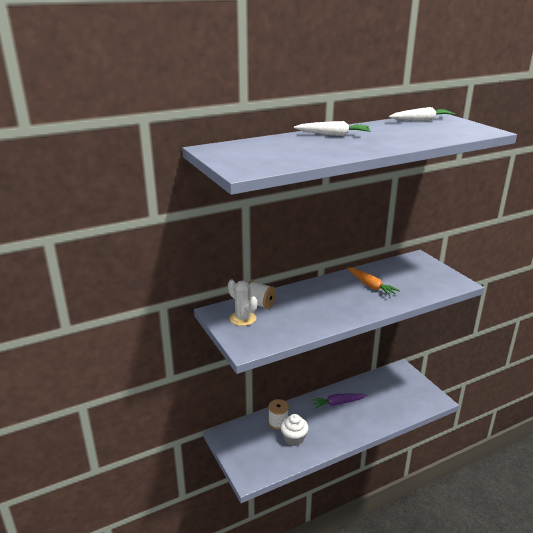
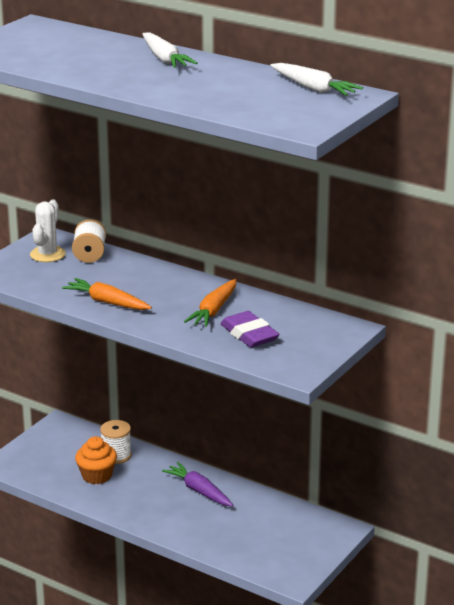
camera: 60 degrees right, 0 degrees up
white cupcake [280,414,309,446] -> orange cupcake [75,436,117,484]
none -> orange carrot [62,278,152,310]
none -> purple eraser [220,311,280,348]

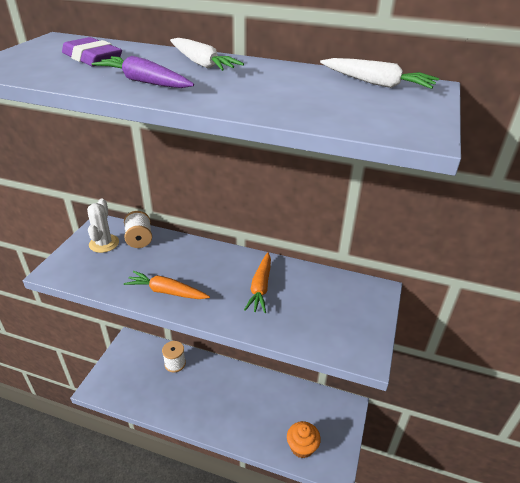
camera: 15 degrees left, 10 degrees up
orange cupcake [75,436,117,484] -> orange cupcake moved to [287,421,321,458]
purple carrot [162,462,234,507] -> purple carrot moved to [92,56,194,88]
purple eraser [220,311,280,348] -> purple eraser moved to [62,37,122,66]

